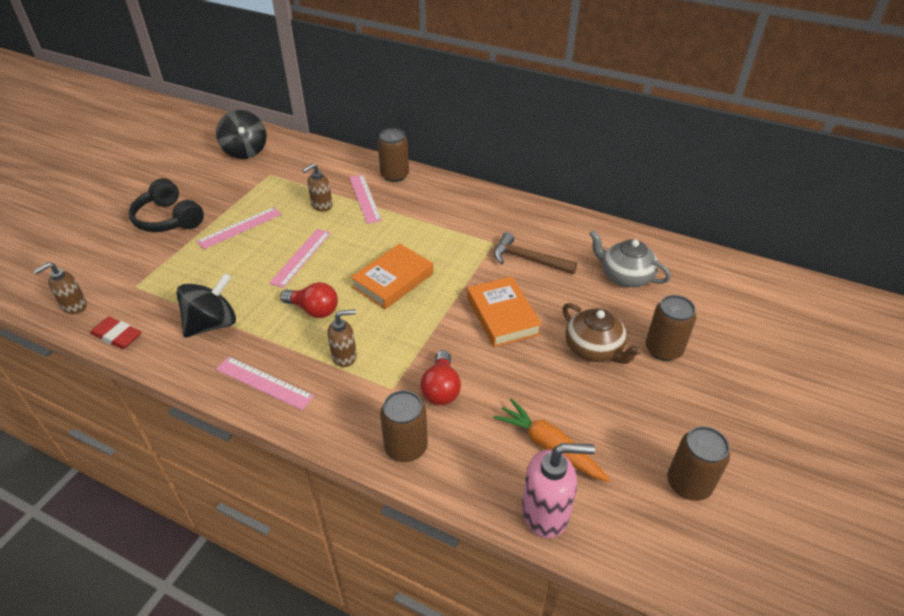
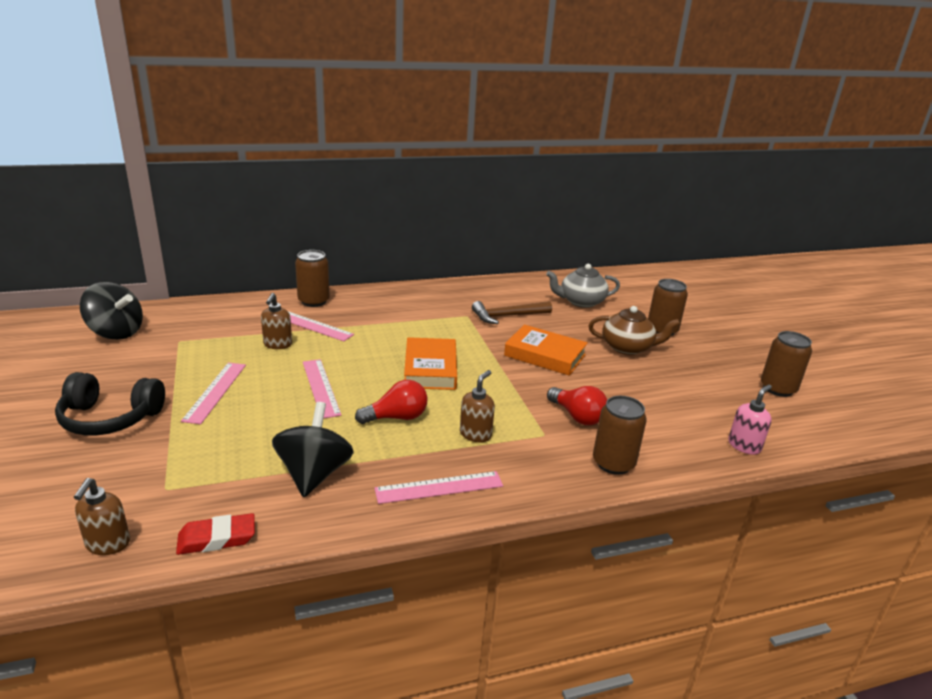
camera: 45 degrees left, 15 degrees down
orange carrot [493,398,611,482] -> none
pink soap dispenser [522,443,595,538] -> pink soap dispenser [728,384,772,455], size x0.64

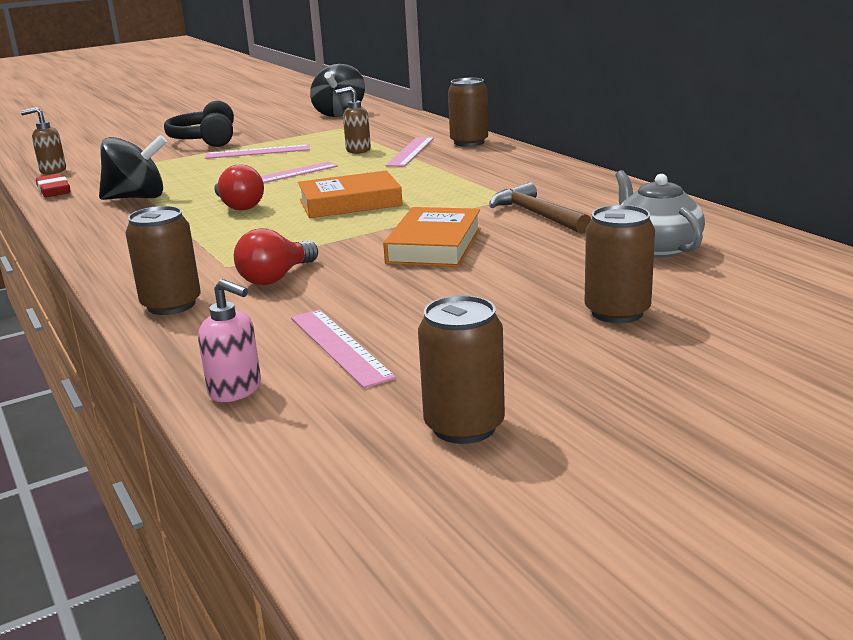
camera: 80 degrees right, 5 degrees down
pink ruler [374,471,503,504] -> pink ruler moved to [291,310,396,388]
brown soap dispenser [460,370,495,442] -> none
brown teapot [589,306,680,355] -> none

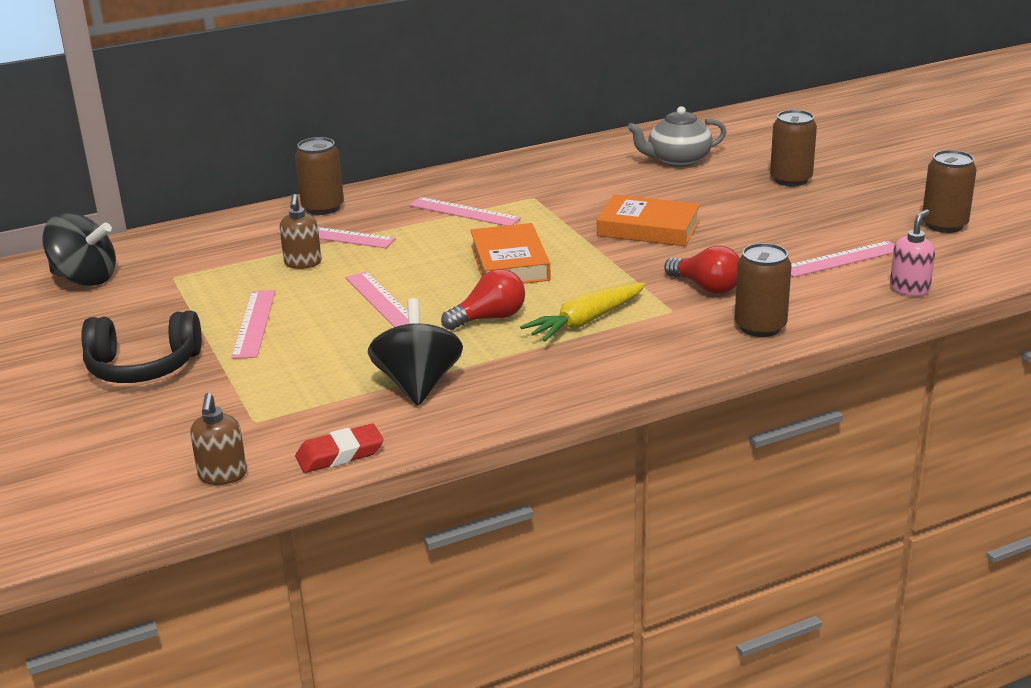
camera: 85 degrees left, 5 degrees up
brown hammer [489,182,591,234] -> none
none -> pink ruler [409,197,521,226]
none -> yellow carrot [520,283,646,342]

